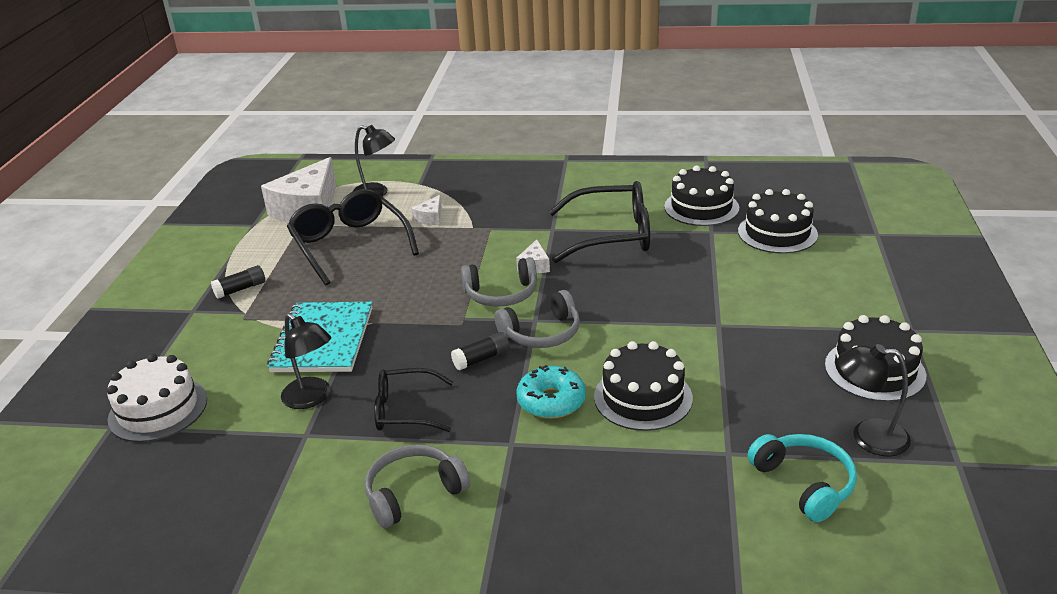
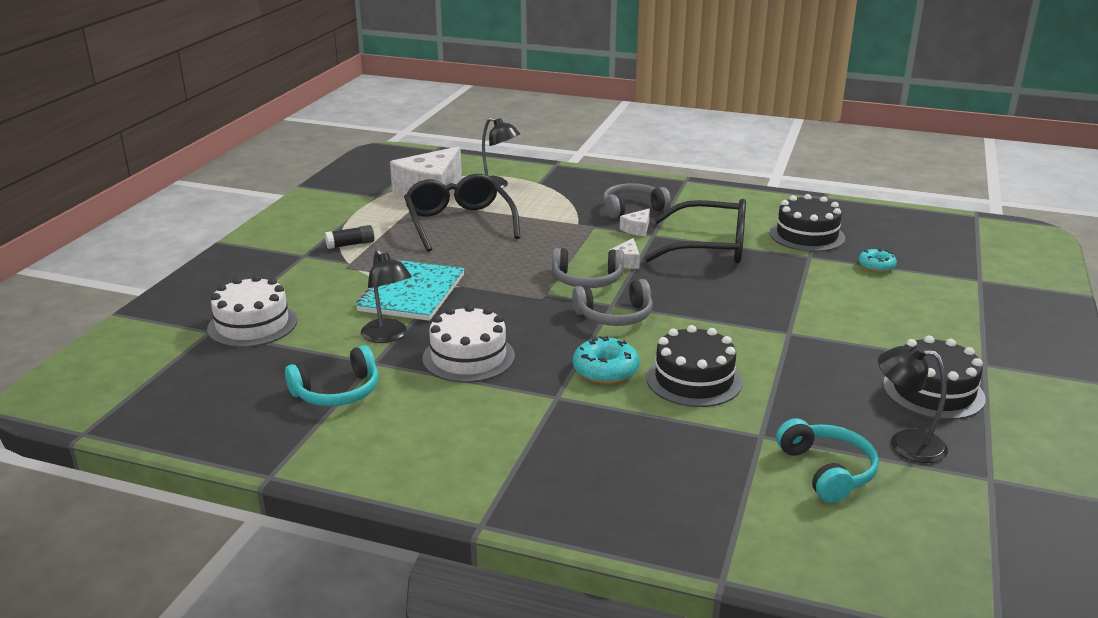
camera: 10 degrees right, 5 degrees down
grey headphones [365,444,470,528] -> grey headphones moved to [603,183,671,219]
black glasses [374,368,453,432] -> white cake [422,305,515,383]
white cheese [412,195,442,225] -> white cheese moved to [620,208,650,236]
black glue stick [451,332,510,371] -> none
black cake [738,189,818,254] -> turquoise donut [858,249,897,272]
none -> turquoise headphones [285,345,378,406]

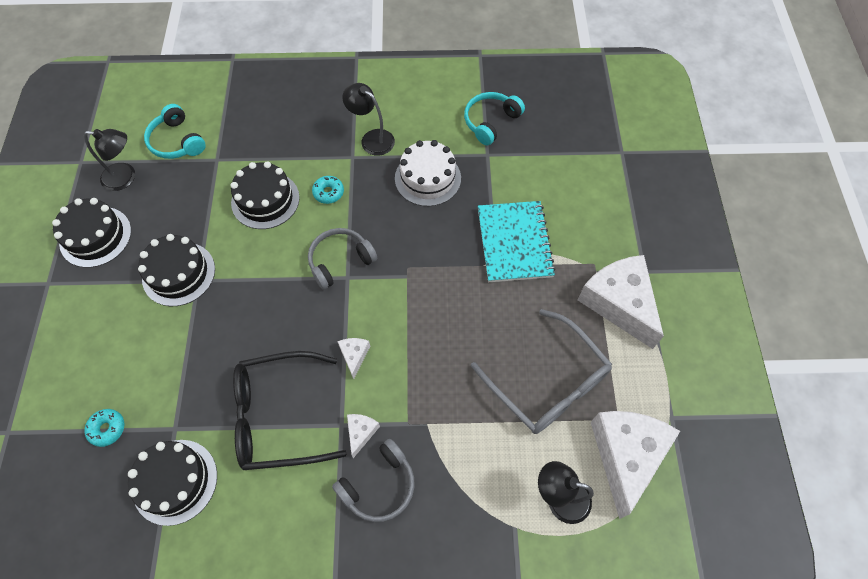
camera: 160 degrees right, 35 degrees up
white cake [207,275,297,347] -> none
black glue stick [325,225,374,249] -> white cheese [578,255,664,349]
black lamp [361,249,412,343] -> black lamp moved to [342,83,395,156]
black glasses [404,174,520,252] -> grey glasses [471,309,612,434]
grey headphones [552,248,624,288] -> none
turquoise donut [573,336,640,384] -> turquoise donut [312,176,344,204], size x0.66
none -> black cake [138,234,215,306]

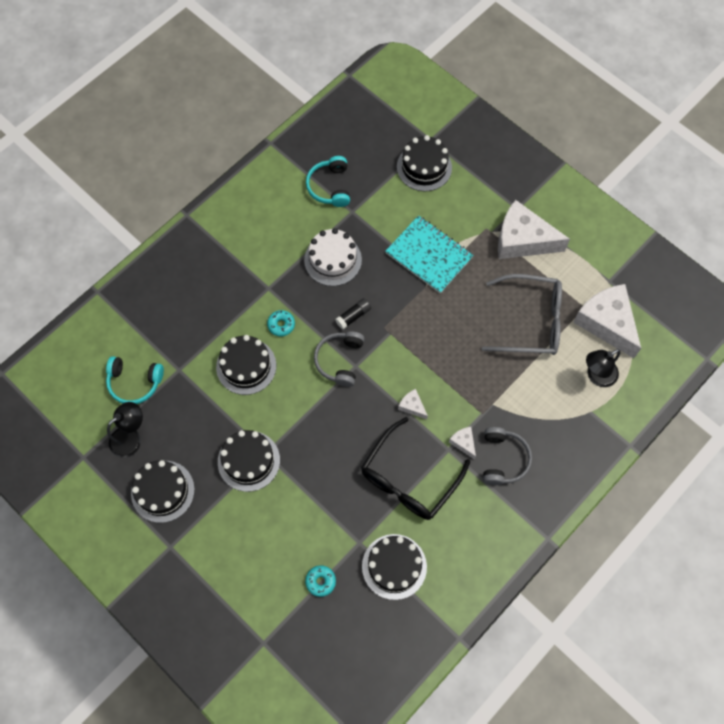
camera: 45 degrees left, 5 degrees up
black lamp [342,83,395,156] -> none
none -> black glue stick [335,298,371,329]
none -> black cake [397,135,452,191]

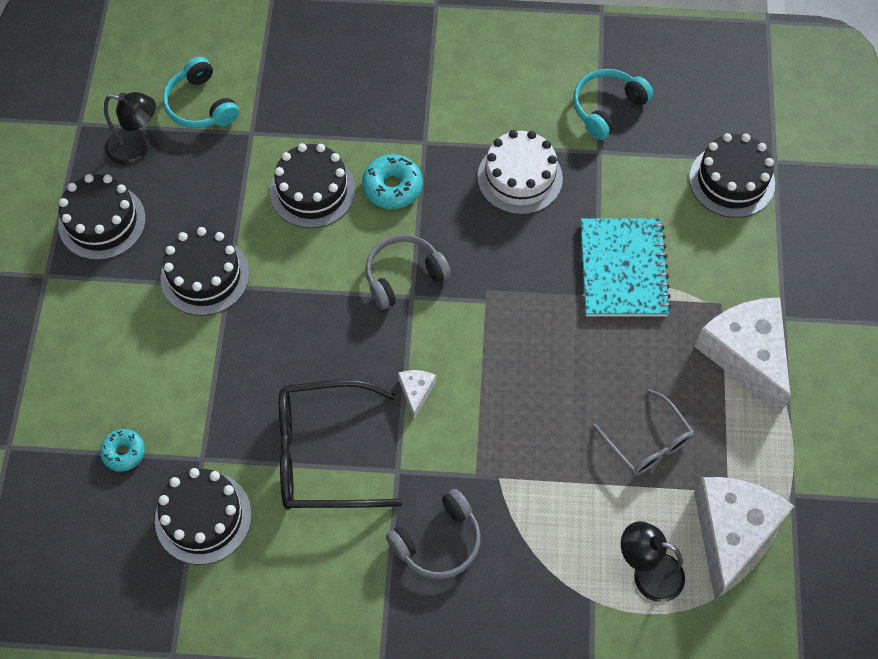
camera: 50 degrees right, 5 degrees down
turquoise donut [267,310,295,336] -> turquoise donut [362,154,423,209], size x1.51
black glue stick [335,298,371,329] -> none
white cheese [449,427,476,460] -> none
grey glasses [482,274,562,355] -> grey glasses [593,389,694,476], size x0.60

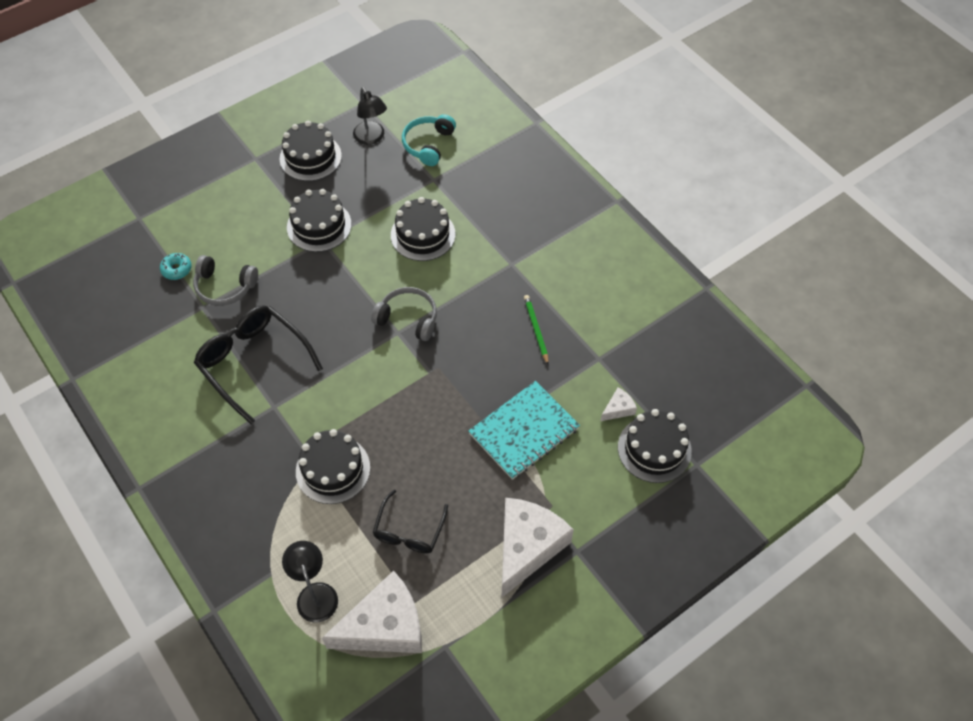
camera: 50 degrees right, 5 degrees down
black cake [155,468,252,565] -> black cake moved to [296,429,370,504]
turquoise donut [362,154,423,209] -> none
grey headphones [386,489,481,579] -> grey headphones moved to [193,255,258,306]
white cheese [398,370,436,419] -> white cheese moved to [601,387,637,421]
white cake [477,130,563,215] -> green pencil [524,295,549,364]
turquoise headphones [573,69,653,140] -> none
grey glasses [593,389,694,476] -> black glasses [373,490,448,553]

